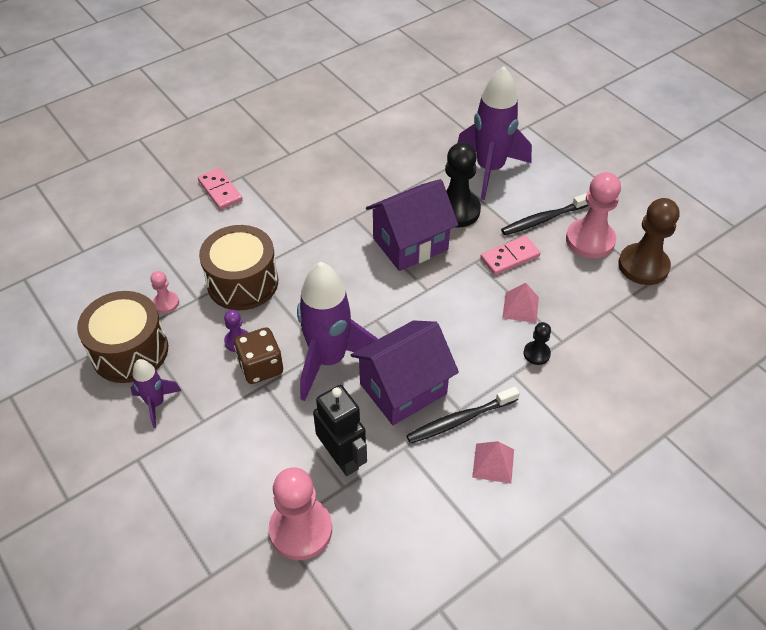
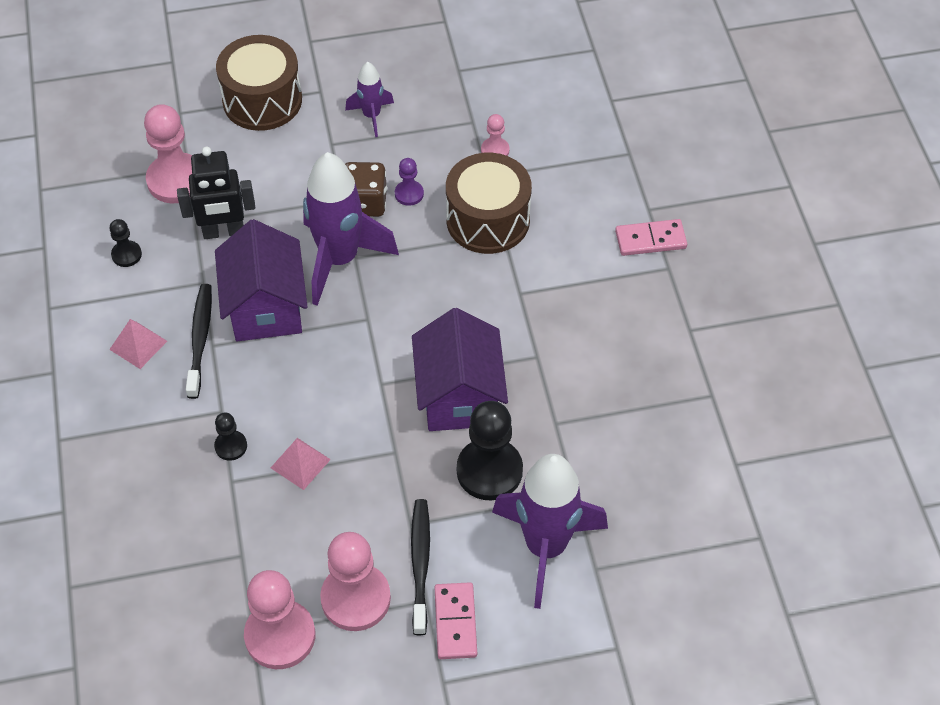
camera: 115 degrees right, 5 degrees up
brown drum [77,291,168,383] -> brown drum moved to [216,35,302,131]
pink domino [480,236,541,275] -> pink domino moved to [434,582,477,659]
brown pawn [618,198,679,285] -> pink pawn [244,570,315,669]
none -> black pawn [109,219,142,267]

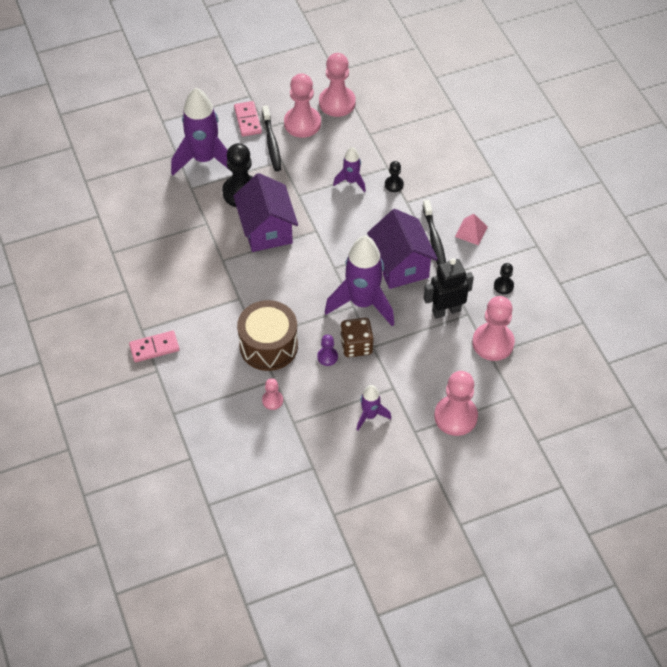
camera: 170 degrees right, 0 degrees up
brown drum [216,35,302,131] -> pink pawn [434,371,478,436]
pink pyramid [271,438,331,490] -> purple rocket [333,147,366,192]

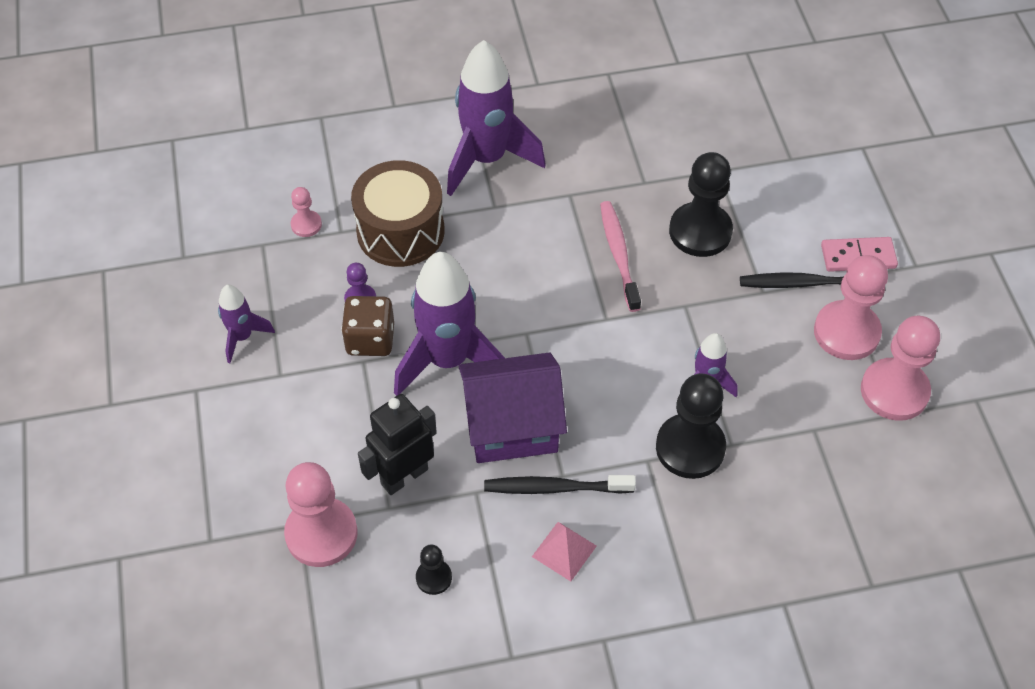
camera: 100 degrees right, 0 degrees up
pink domino [129,331,179,362] -> none
purple rocket [171,88,228,176] -> purple rocket moved to [447,40,546,196]
purple house [233,173,298,252] -> pink toothbrush [600,201,641,312]
black pawn [385,161,404,192] -> black pawn [656,374,726,479], size x2.03
black robot [424,258,474,319] -> black robot turned 120 degrees counterclockwise [358,394,437,495]
pink pawn [434,371,478,436] -> none

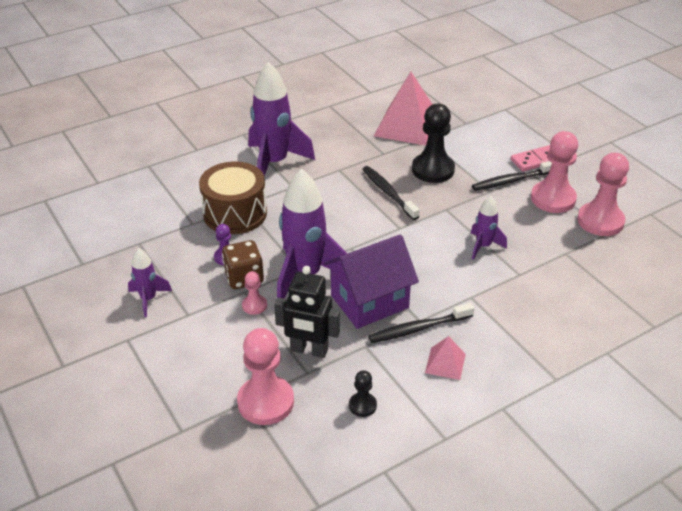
camera: 20 degrees left, 15 degrees down
pink pawn [291,187,322,237] -> pink pawn moved to [242,271,267,315]
black robot [358,394,437,495] -> black robot turned 105 degrees counterclockwise [274,266,340,358]
pink toothbrush [600,201,641,312] -> black toothbrush [362,166,420,220]
black pawn [656,374,726,479] -> none
none -> pink pyramid [374,72,432,146]

